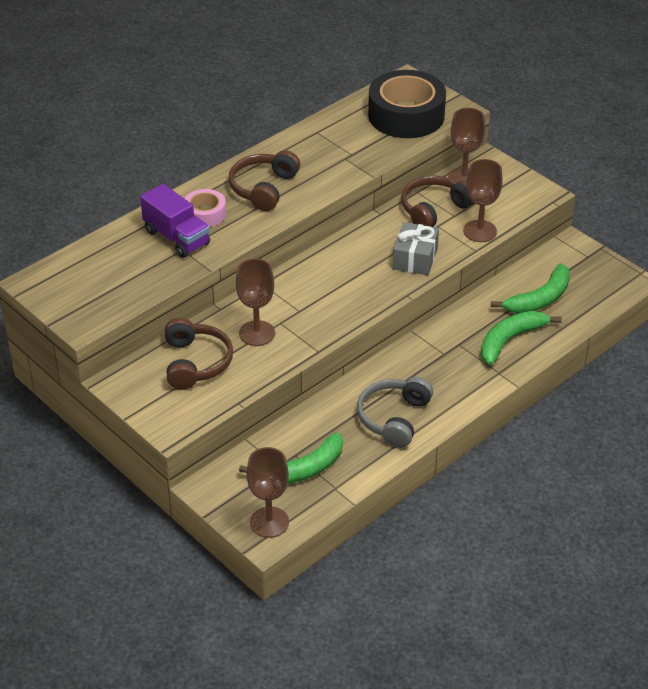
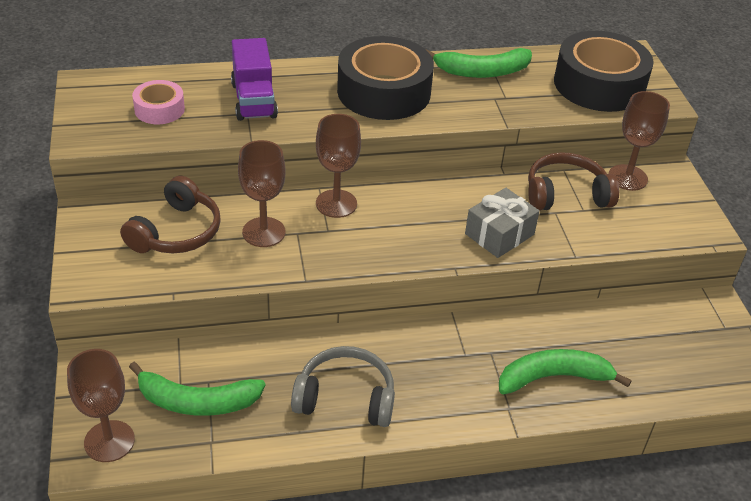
camera: 30 degrees right, 0 degrees up
pink tape [185,189,226,227] -> pink tape moved to [132,80,185,124]
brown headphones [229,150,300,211] -> black tape [337,36,434,120]
grey headphones [357,377,433,448] -> grey headphones turned 45 degrees clockwise [291,346,395,427]
brown goblet [463,159,503,242] -> brown goblet moved to [316,114,361,218]
green banana [491,263,570,313] -> green banana moved to [425,48,532,78]

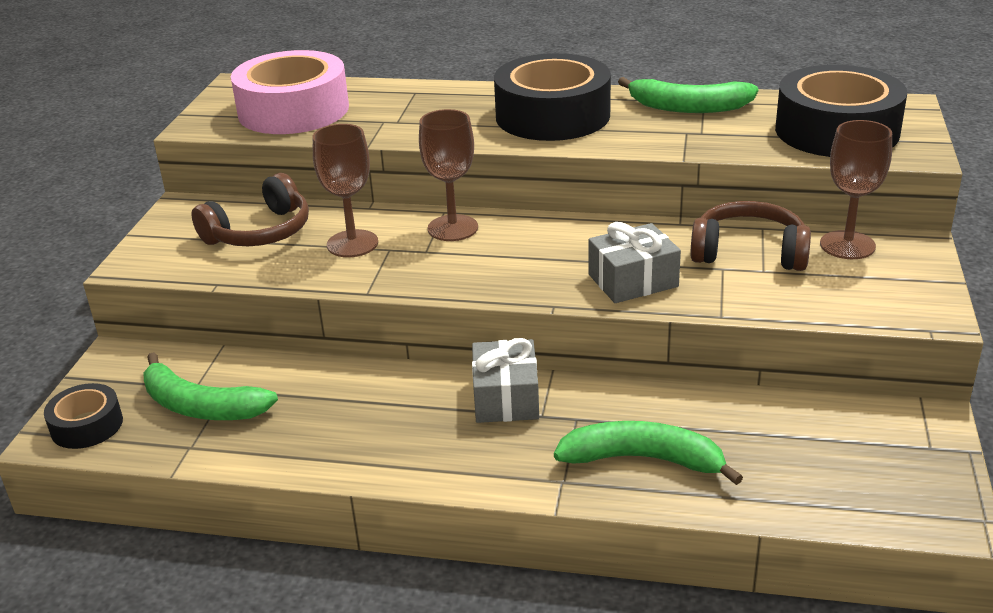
camera: 25 degrees right, 10 degrees down
brown goblet [67,349,135,462] -> black tape [44,383,123,449]
pink tape [132,80,185,124] -> pink tape [231,50,349,134], size x1.98
purple truck [231,38,278,121] -> none
grey headphones [291,346,395,427] -> none
none -> grey gift [472,338,539,423]

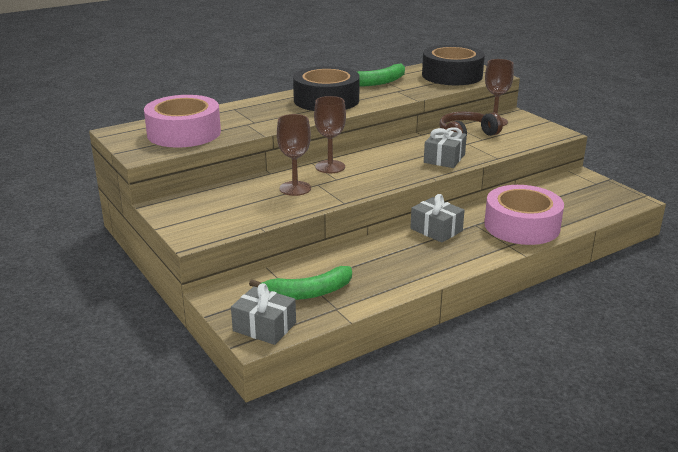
camera: 45 degrees left, 5 degrees down
black tape [44,383,123,449] -> grey gift [231,283,296,345]
brown headphones [192,173,309,246] -> none
green banana [554,421,743,485] -> pink tape [484,185,564,245]

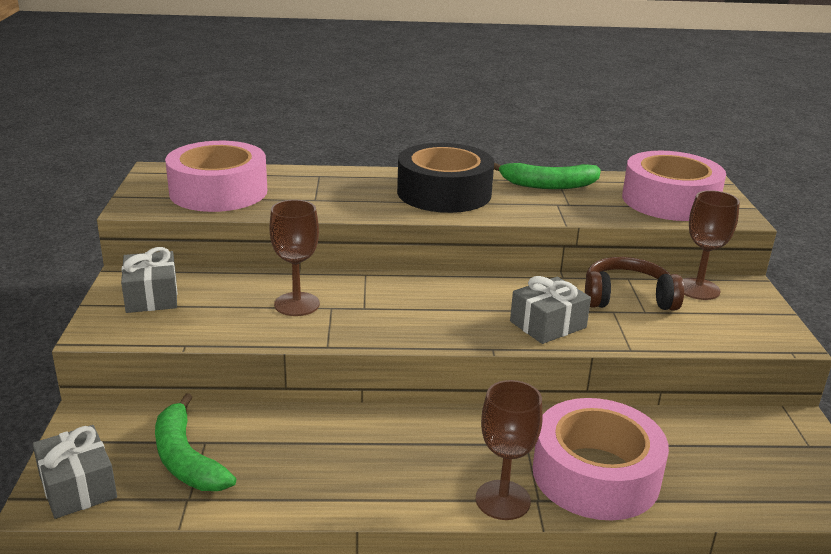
camera: 30 degrees right, 0 degrees up
green banana [249,266,352,300] -> green banana turned 45 degrees clockwise [155,393,236,491]
brown goblet [314,96,346,173] -> brown goblet moved to [476,380,543,520]
grey gift [410,194,465,243] -> grey gift moved to [121,247,177,313]
black tape [422,45,485,85] -> pink tape [622,151,726,221]

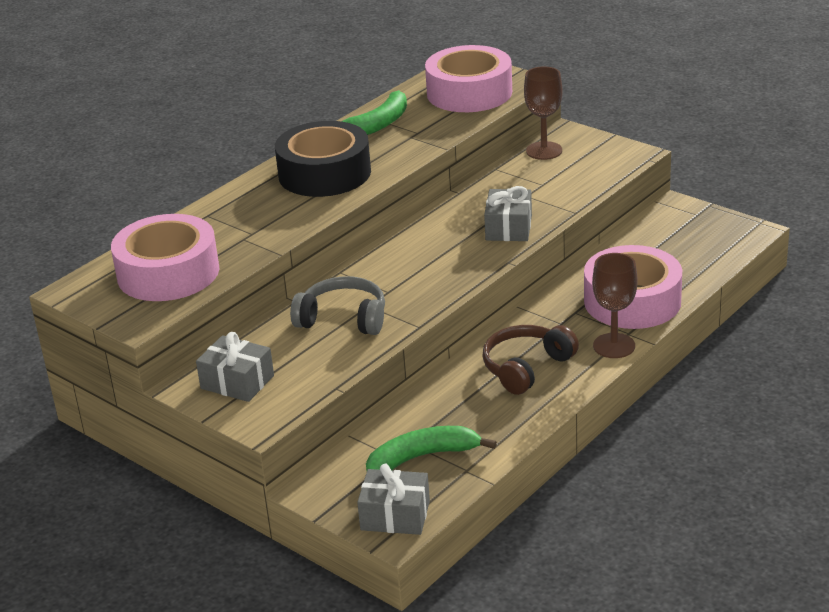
camera: 45 degrees left, 5 degrees up
green banana [155,393,236,491] -> green banana turned 150 degrees clockwise [366,426,497,471]
brown goblet [270,200,320,316] -> grey headphones [290,276,385,335]
brown headphones [585,257,684,311] -> brown headphones moved to [482,325,579,395]

